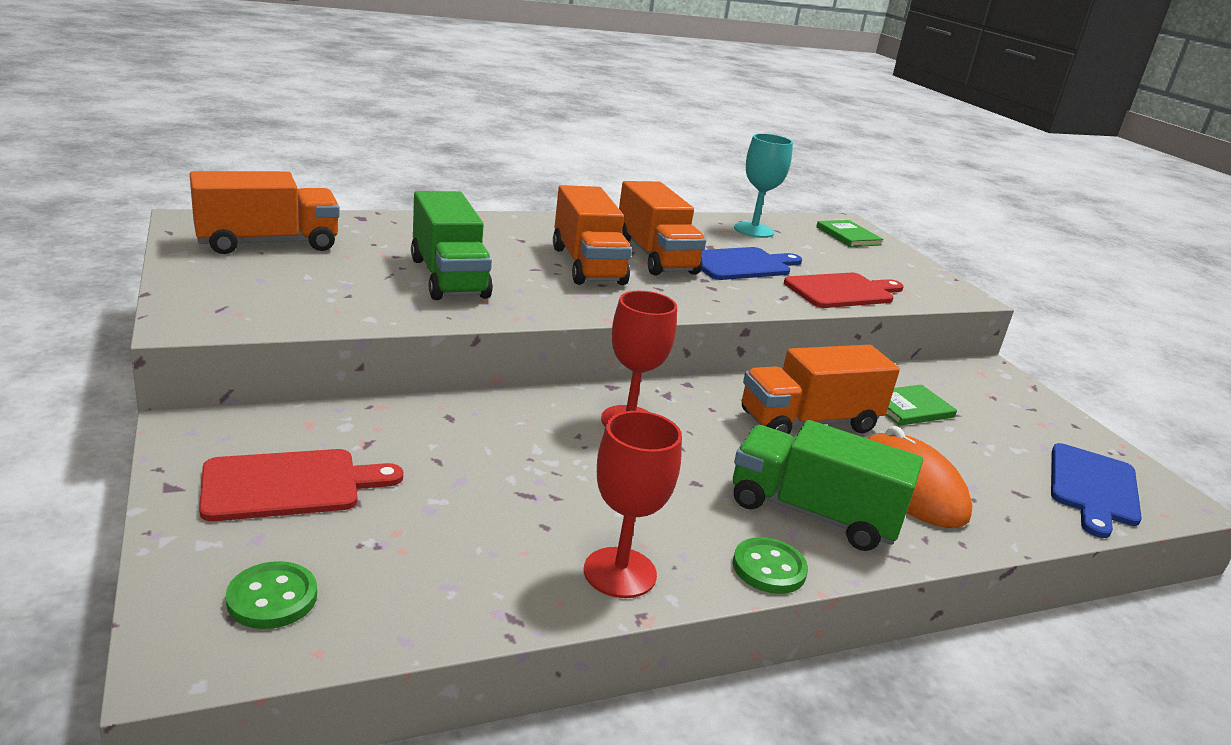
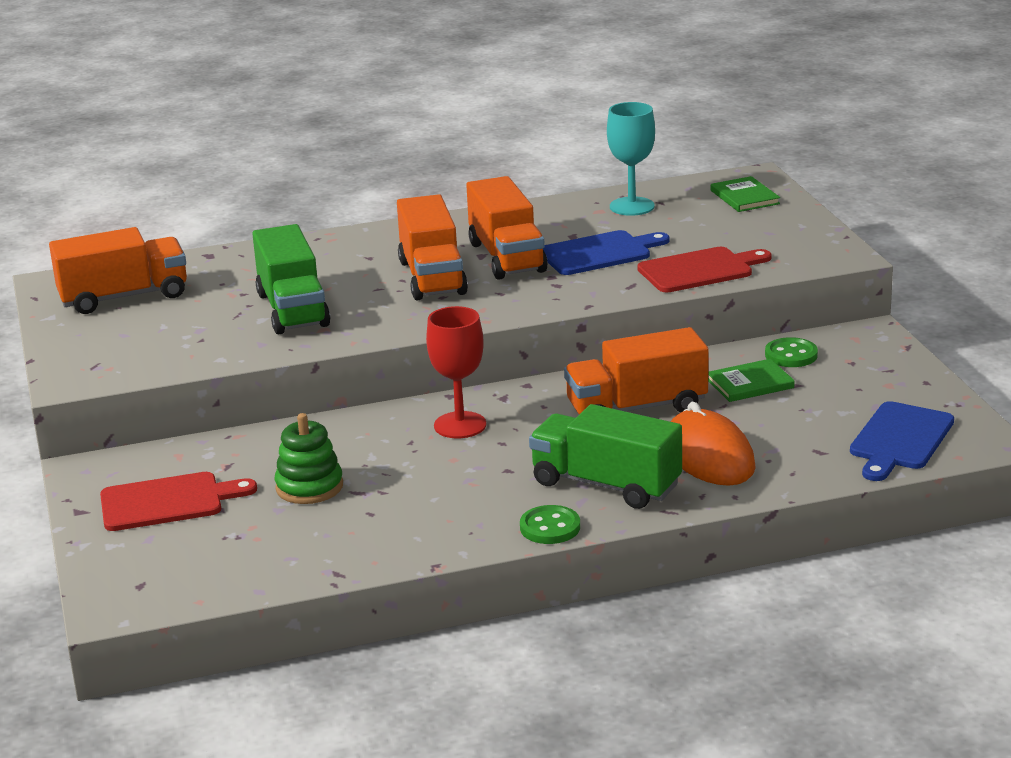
camera: 10 degrees right, 0 degrees up
green button [226,561,317,629] -> green button moved to [765,337,818,367]
red goblet [584,411,682,598] -> none
none -> green stacking toy [275,413,343,504]

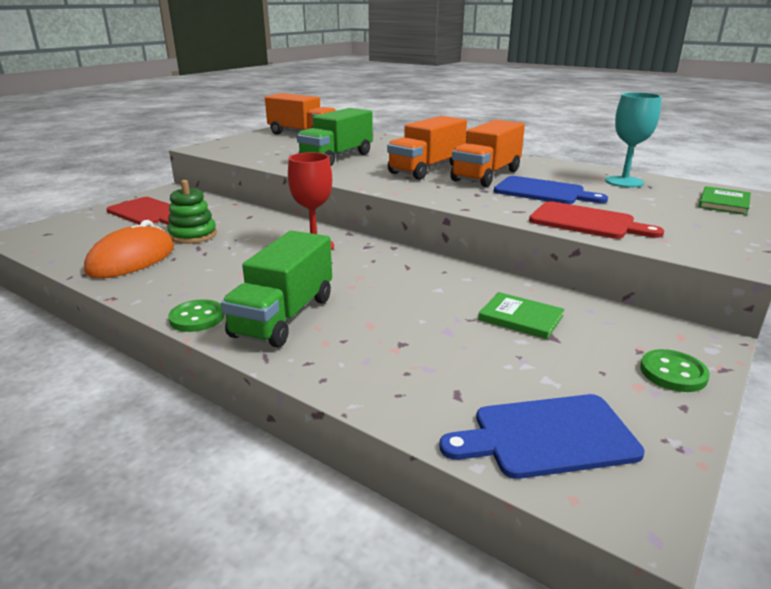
camera: 50 degrees right, 0 degrees up
green truck [529,404,682,509] -> green truck turned 150 degrees counterclockwise [221,231,332,347]
orange truck [564,327,709,414] -> none
orange mouse [671,402,756,486] -> orange mouse moved to [84,220,174,278]
green button [765,337,818,367] -> green button moved to [640,349,710,392]

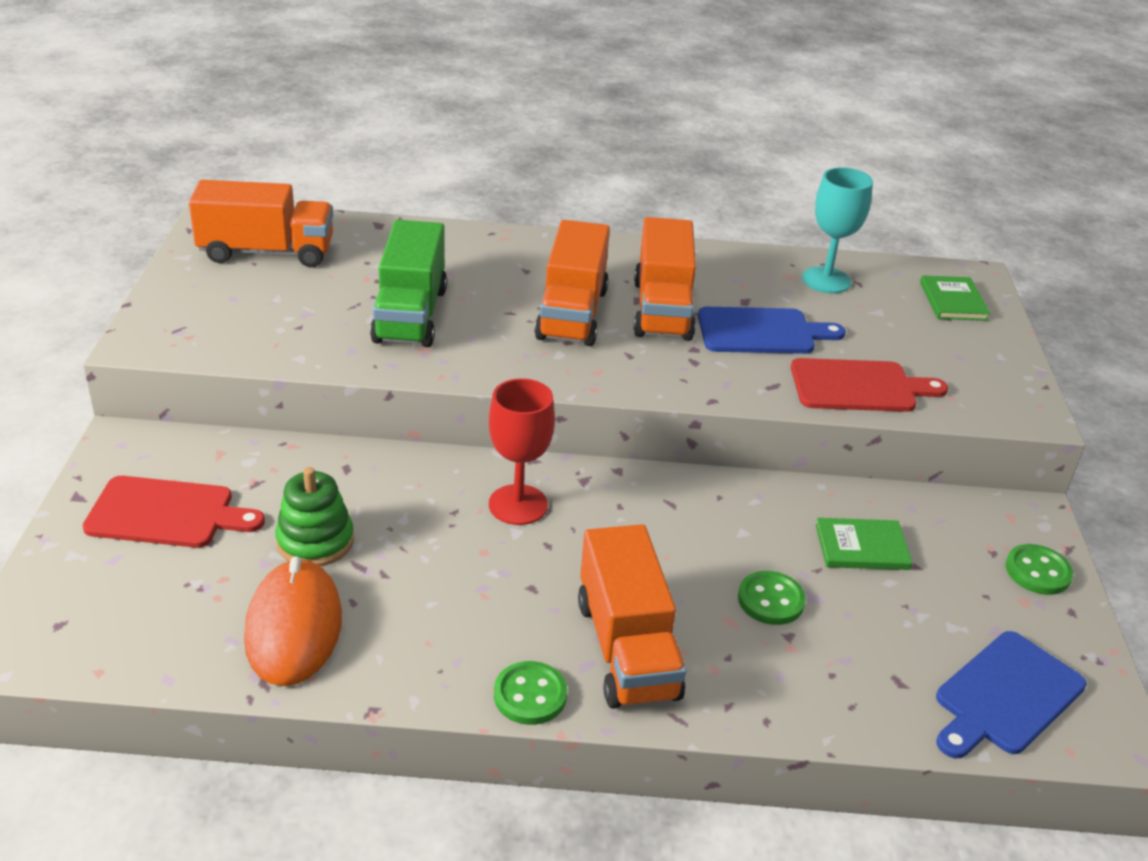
camera: 35 degrees left, 10 degrees up
green truck [221,231,332,347] -> orange truck [578,524,686,709]
none -> green button [738,571,806,625]

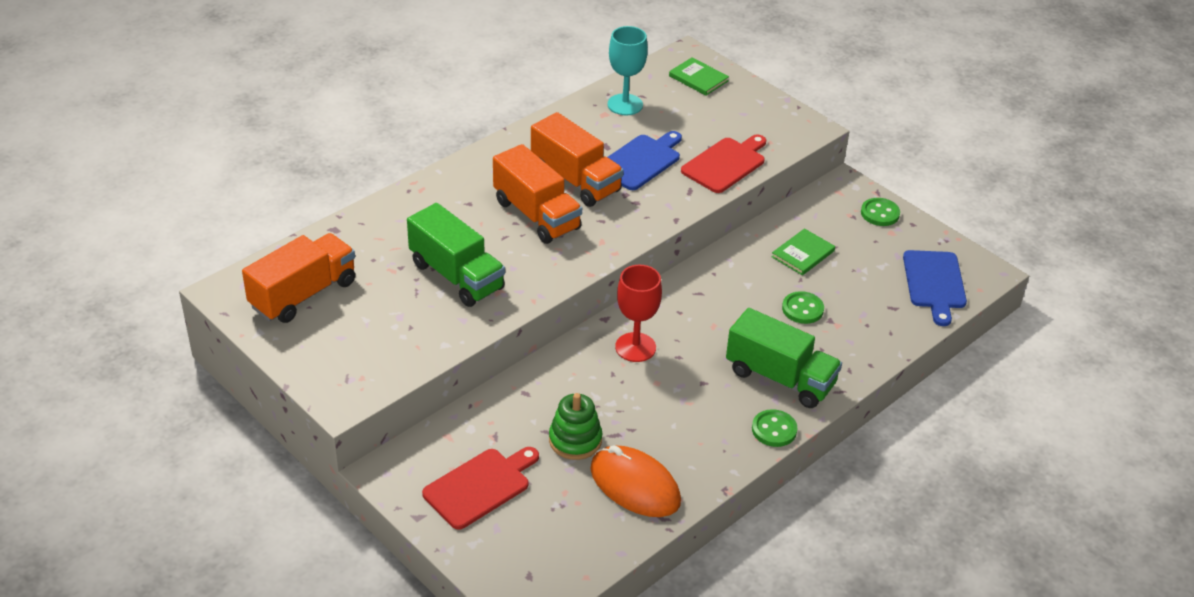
camera: 45 degrees left, 5 degrees up
orange truck [578,524,686,709] -> green truck [726,308,842,408]

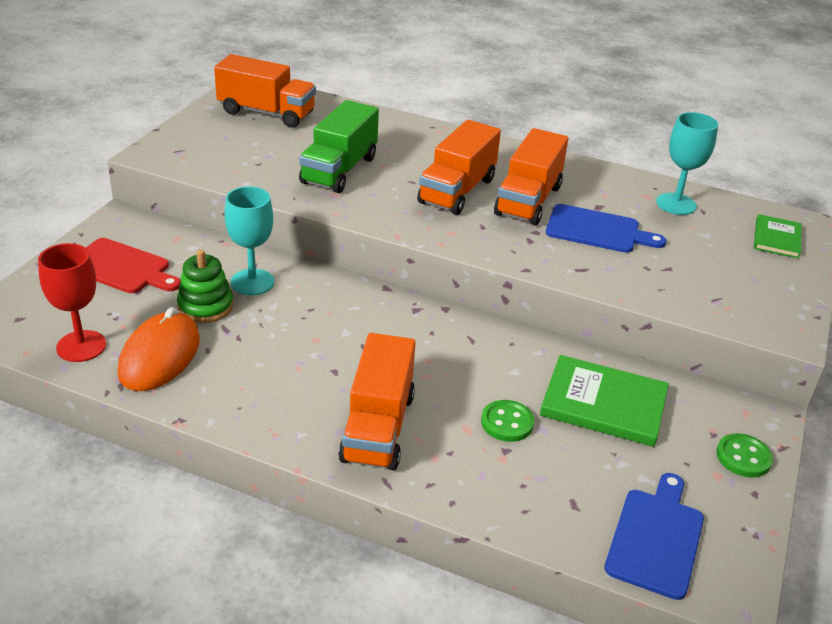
camera: 65 degrees right, 5 degrees down
red goblet [615,265,662,362] -> red goblet moved to [38,243,106,362]
red cutting board [681,134,766,193] -> none
green truck [726,308,842,408] -> orange truck [338,333,416,471]
green button [752,409,797,447] -> none
green book [772,228,835,275] -> green book [540,355,669,447], size x1.66
blue cutting board [903,250,967,326] -> blue cutting board turned 135 degrees clockwise [604,473,704,600]
none -> turquoise goblet [225,186,274,295]

